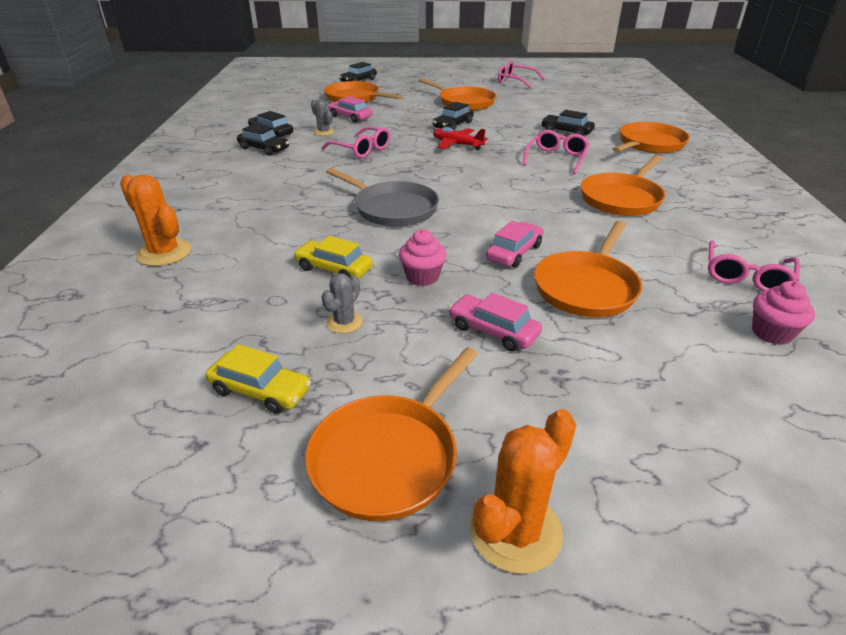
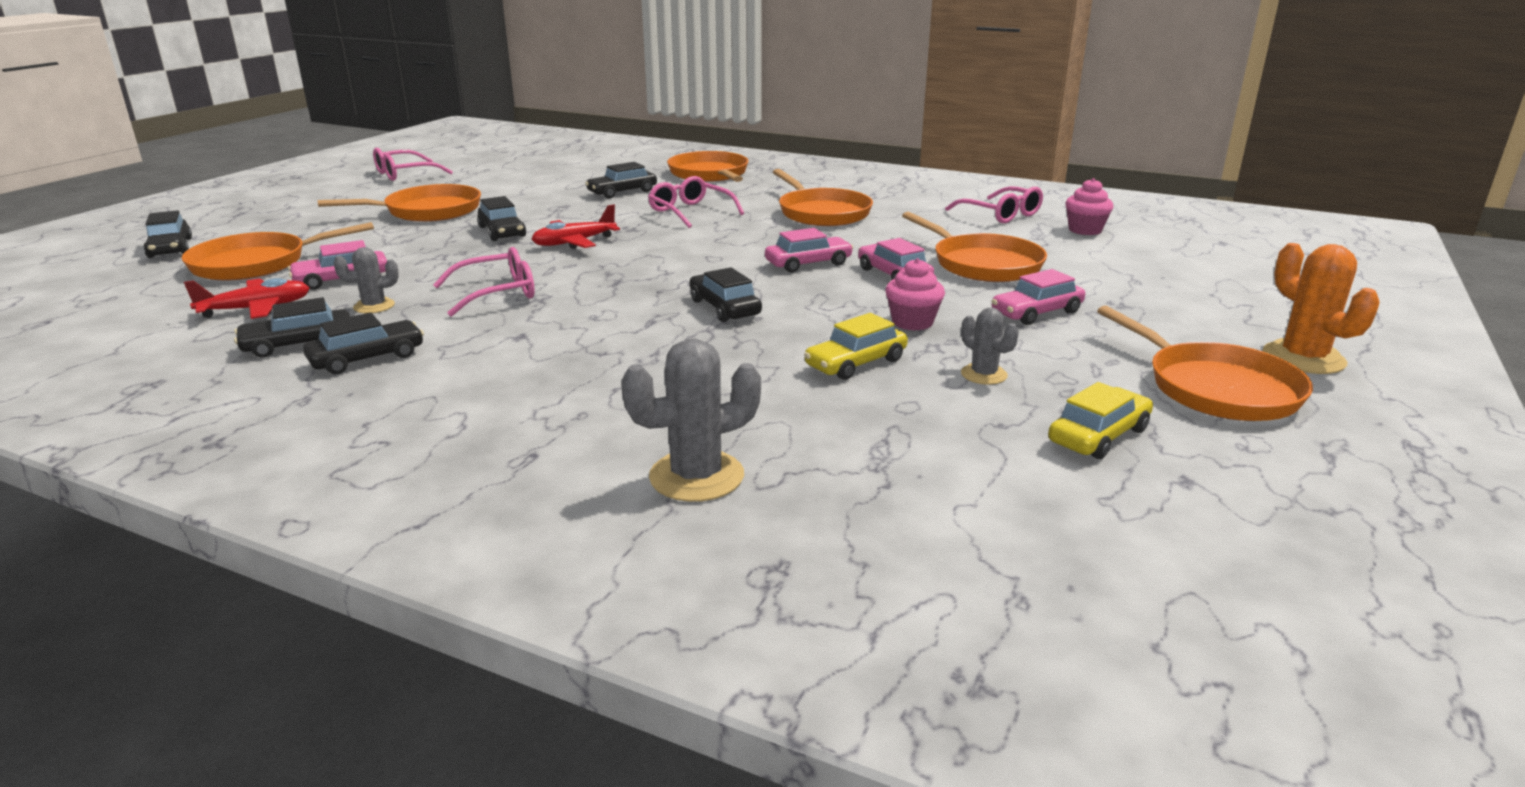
camera: 65 degrees left, 10 degrees down
orange cactus [120,174,192,266] -> grey cactus [621,339,761,502]
grey pan [326,168,439,227] -> black car [689,267,762,322]
none -> red plane [184,278,309,319]
none -> pink car [765,228,853,273]

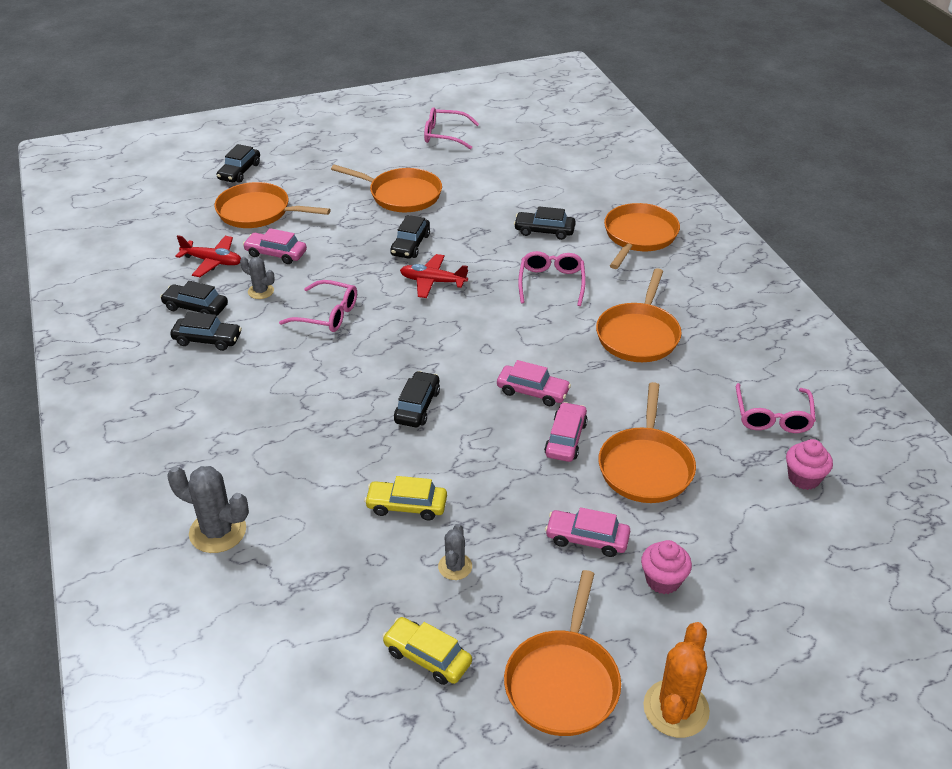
camera: 45 degrees right, 15 degrees up
pink cupcake [885,258,945,331] -> pink cupcake moved to [641,540,692,594]
yellow car [1048,382,1153,459] -> yellow car turned 150 degrees counterclockwise [382,617,472,685]

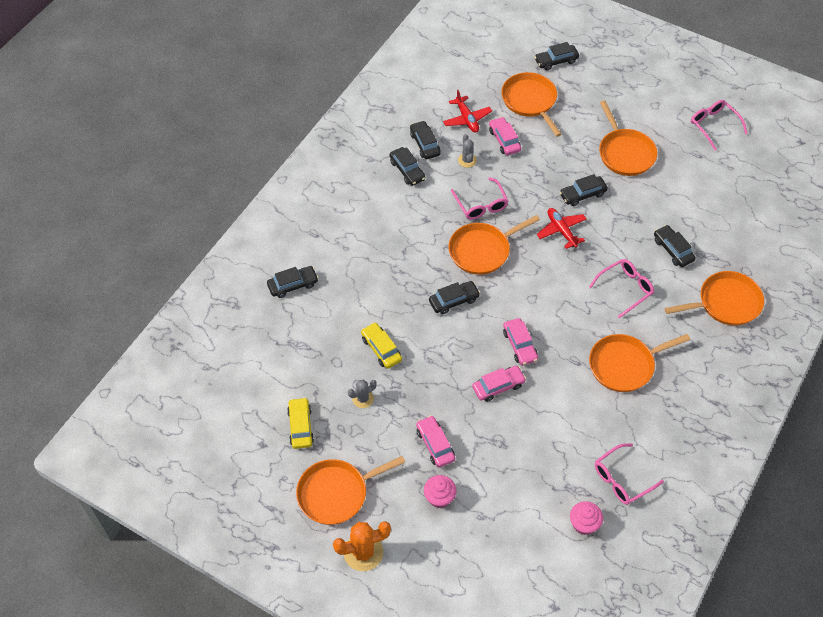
camera: 50 degrees right, 15 degrees up
grey cactus [167,466,249,553] -> black car [267,266,318,298]
orange pan [598,382,696,503] -> orange pan moved to [448,215,540,275]

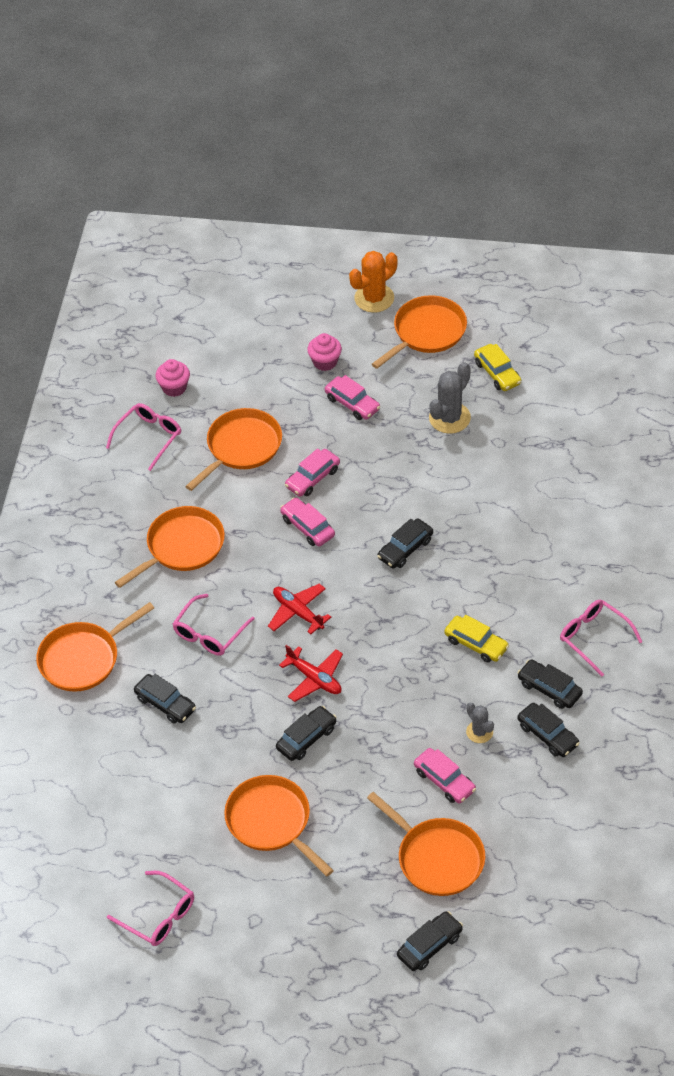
camera: 160 degrees right, 5 degrees down
black car [267,266,318,298] -> none
grey cactus [348,380,377,408] -> grey cactus [429,362,471,434], size x1.71
yellow car [361,322,402,369] -> yellow car moved to [444,615,509,663]
red plane [443,90,492,133] -> red plane moved to [268,584,331,634]
orange pan [448,215,540,275] -> orange pan moved to [185,408,282,491]
pink glasses [451,177,508,220] -> pink glasses moved to [560,600,642,677]

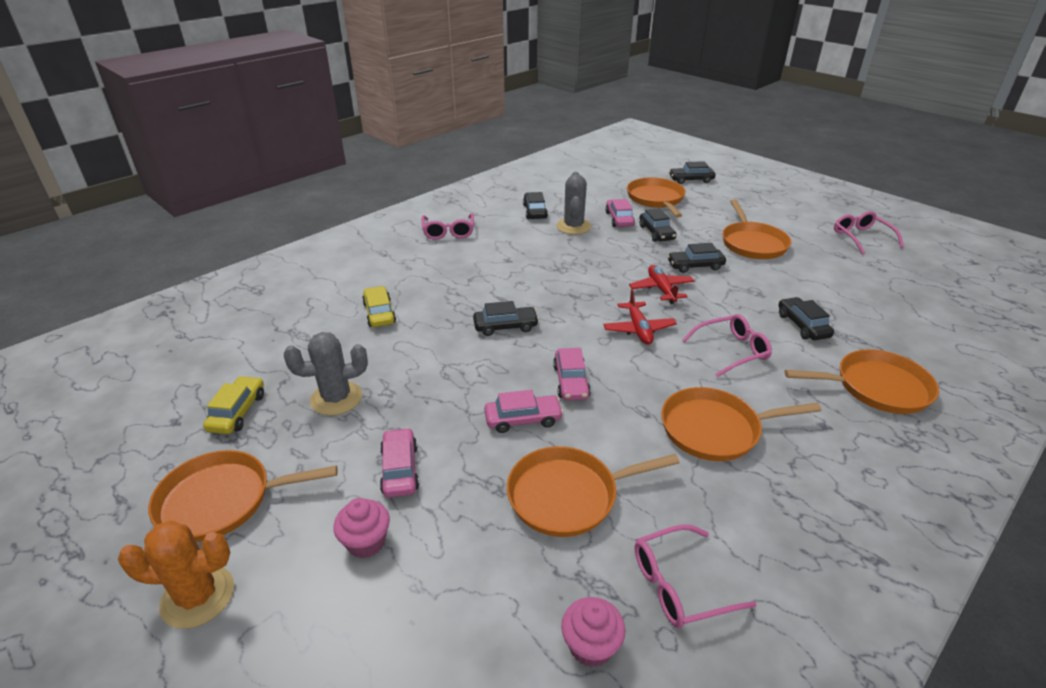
camera: 145 degrees left, 15 degrees down
yellow car [444,615,509,663] -> yellow car moved to [362,286,396,327]
grey cactus [466,702,494,743] -> grey cactus [556,172,591,235], size x1.71
black car [517,659,583,709] -> black car moved to [640,208,677,242]

